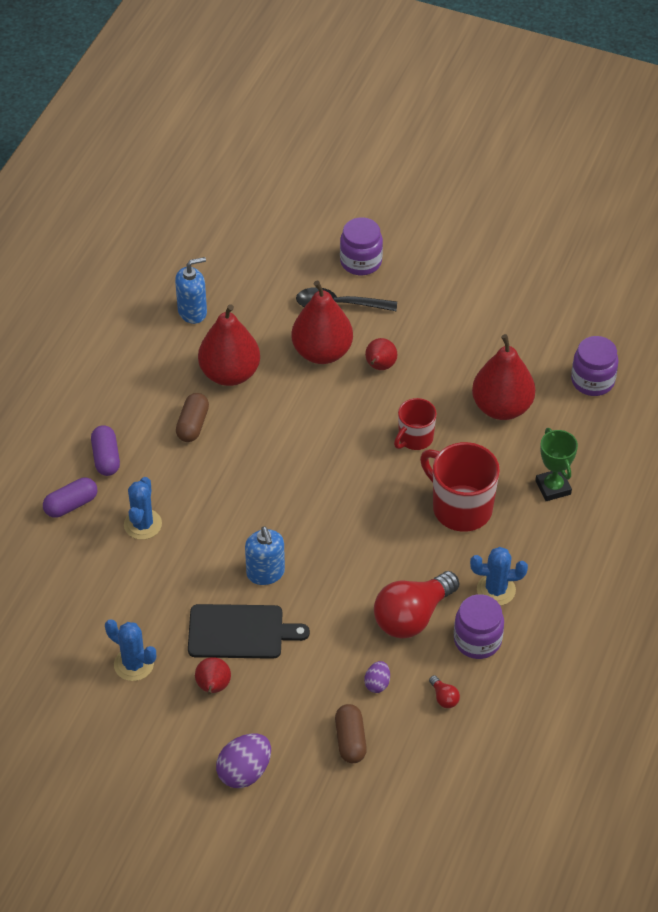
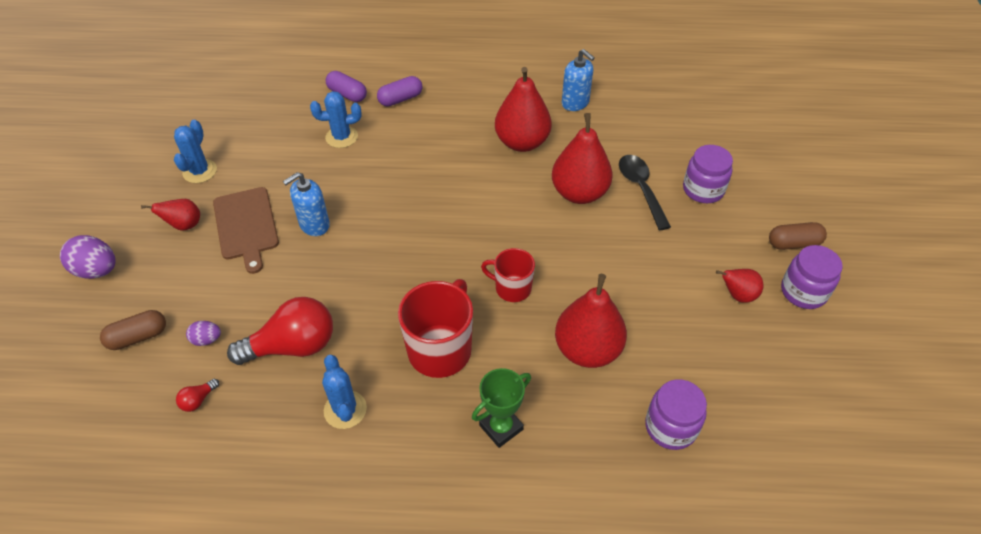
camera: 70 degrees right, 0 degrees up
brown capsule [176,393,209,442] -> brown capsule moved to [769,222,827,250]
black cutting board [188,604,310,659] -> brown cutting board [213,187,279,274]
red pear [365,338,397,370] -> red pear moved to [716,269,764,303]
red light bulb [374,571,459,638] -> red light bulb turned 135 degrees clockwise [227,297,333,365]
purple jar [454,594,504,659] -> purple jar moved to [781,245,843,309]

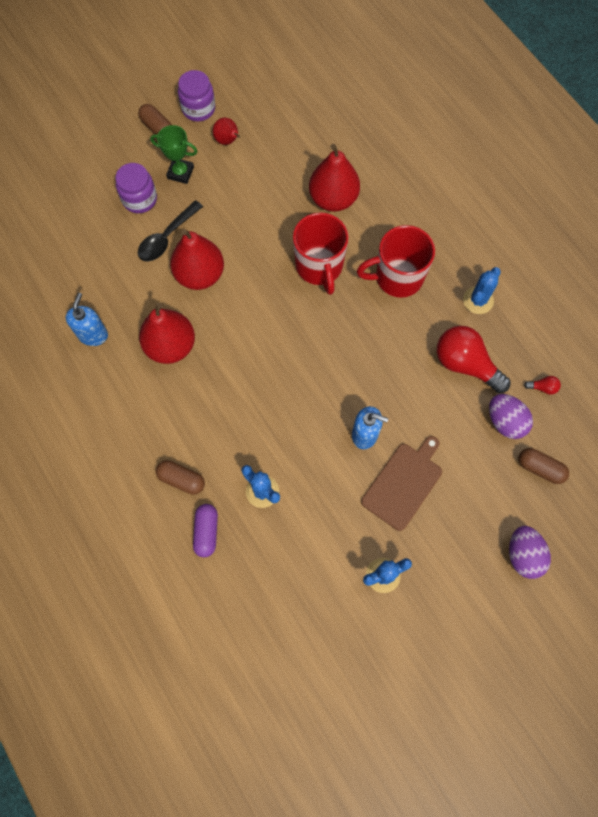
camera: 125 degrees left, 20 degrees up
red pear [141,199,200,231] -> none
purple egg [186,321,221,346] -> purple egg [489,394,533,439], size x1.79
purple capsule [377,76,422,107] -> brown capsule [156,460,205,495]
green trophy [472,368,531,448] -> green trophy moved to [150,125,198,184]
red mug [481,248,535,302] -> red mug [293,212,349,295], size x1.67
purple jar [645,379,707,450] -> none

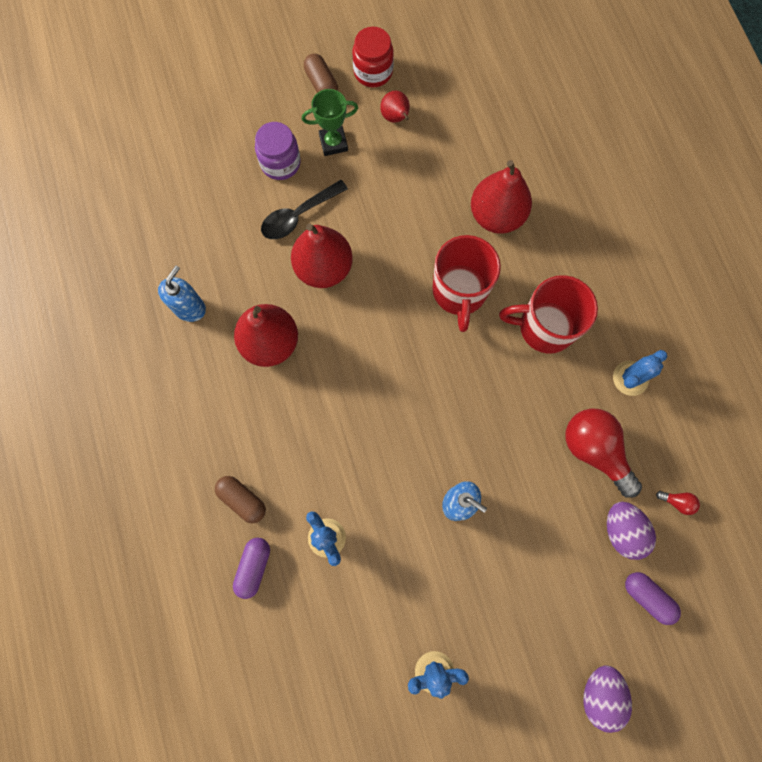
camera: 15 degrees right, 5 degrees up
green trophy [150,125,198,184] -> green trophy turned 45 degrees counterclockwise [302,89,358,156]
purple jar [178,70,215,121] -> red jar [353,27,394,87]
brown cutting board [361,436,442,531] -> none
brown capsule [519,448,569,484] -> purple capsule [625,572,681,625]

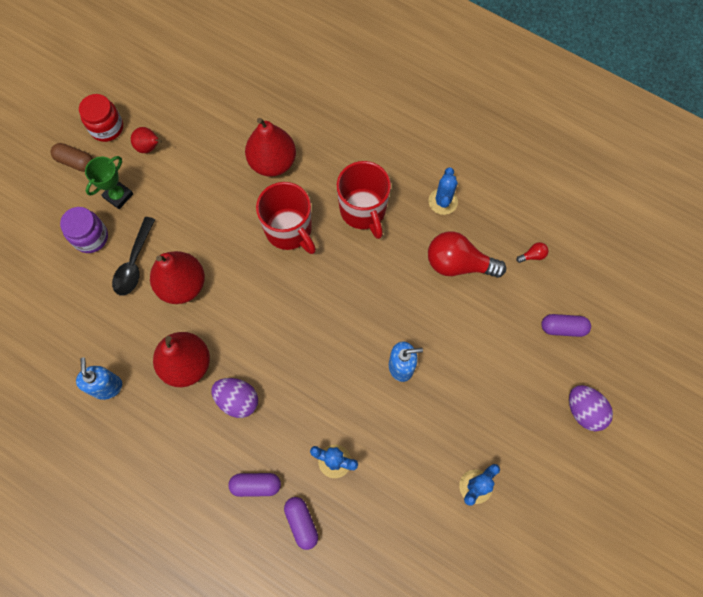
camera: 40 degrees left, 5 degrees down
brown capsule [215,476,266,523] -> purple capsule [229,473,281,497]
red mug [499,275,598,354] -> red mug turned 75 degrees counterclockwise [337,161,391,239]
purple egg [607,502,656,560] -> purple egg moved to [211,378,258,418]

